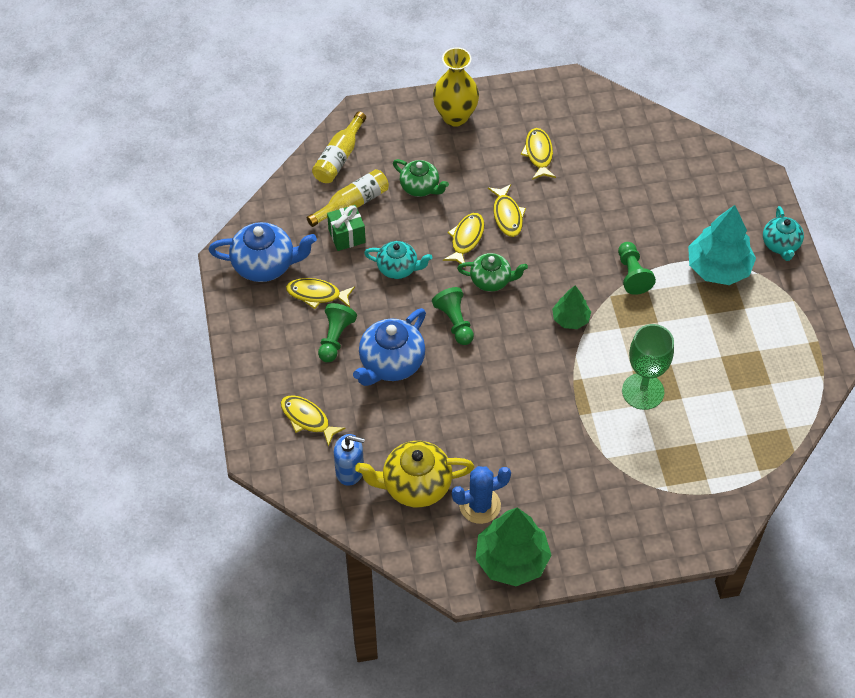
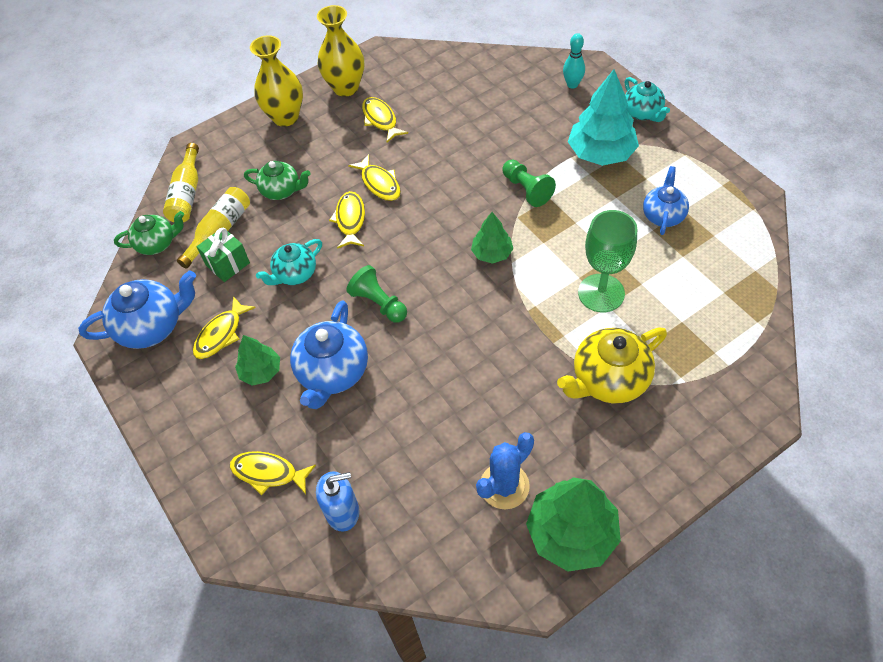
camera: 20 degrees left, 0 degrees up
yellow fish [286,278,355,309] -> yellow fish turned 45 degrees counterclockwise [193,296,256,359]
green pawn [318,303,357,362] -> green tree [235,335,280,386]
yellow teapot [355,441,474,508] -> yellow teapot moved to [557,327,667,403]
turquoise teapot [364,241,432,279] -> turquoise teapot turned 150 degrees clockwise [256,239,322,285]
green teapot [457,253,528,292] -> green teapot moved to [114,211,184,255]
none -> yellow vase [317,5,364,97]
none -> turquoise bowling pin [563,33,585,89]
none -> blue teapot [643,166,689,235]

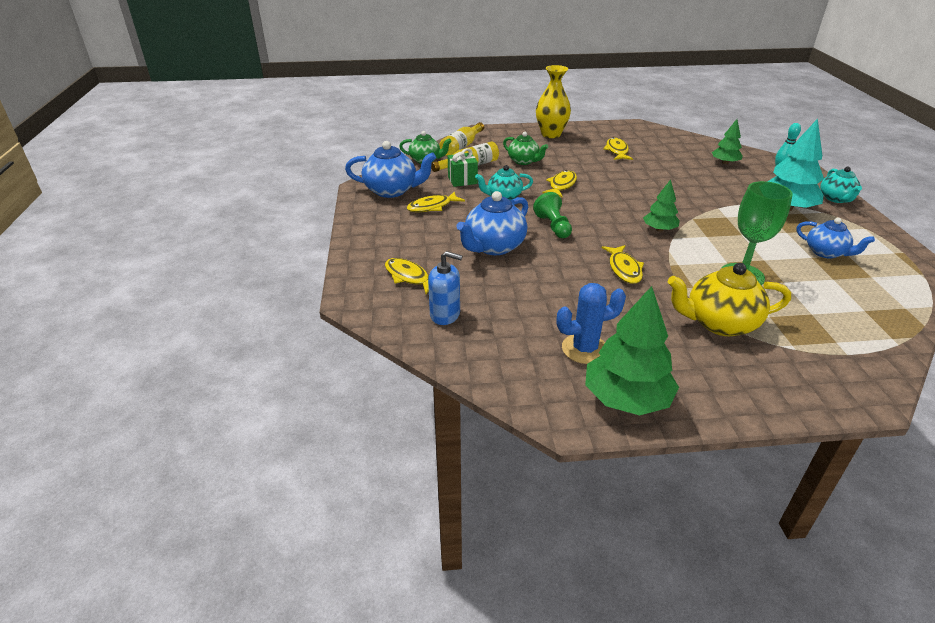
camera: 25 degrees right, 20 degrees down
green tree [235,335,280,386] -> green tree moved to [712,119,743,164]
yellow vase [317,5,364,97] -> none
yellow fish [348,154,401,201] -> yellow fish moved to [602,245,644,284]
green pawn [502,160,556,207] -> none
blue teapot [643,166,689,235] -> blue teapot turned 90 degrees clockwise [796,218,875,259]

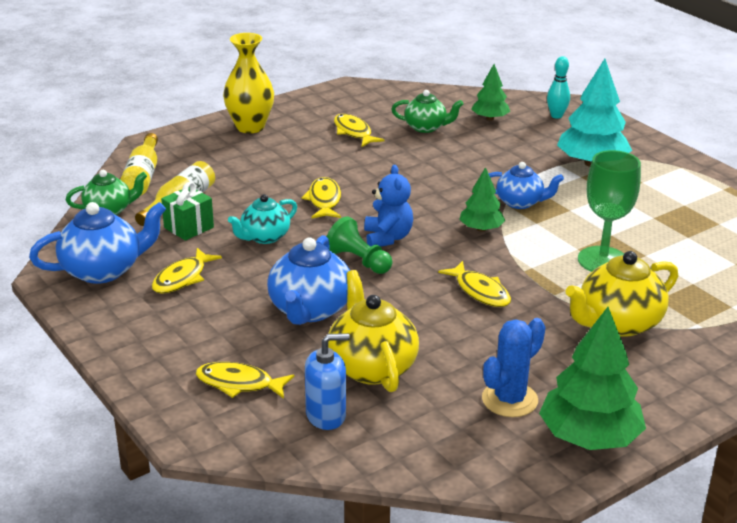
camera: 30 degrees left, 5 degrees down
green teapot [503,132,548,165] -> green teapot moved to [391,90,463,133]
blue teapot [796,218,875,259] -> blue teapot moved to [489,162,564,209]
turquoise teapot [820,167,862,203] -> none
none -> yellow teapot [328,270,419,392]
none -> blue teddy bear [364,165,413,247]

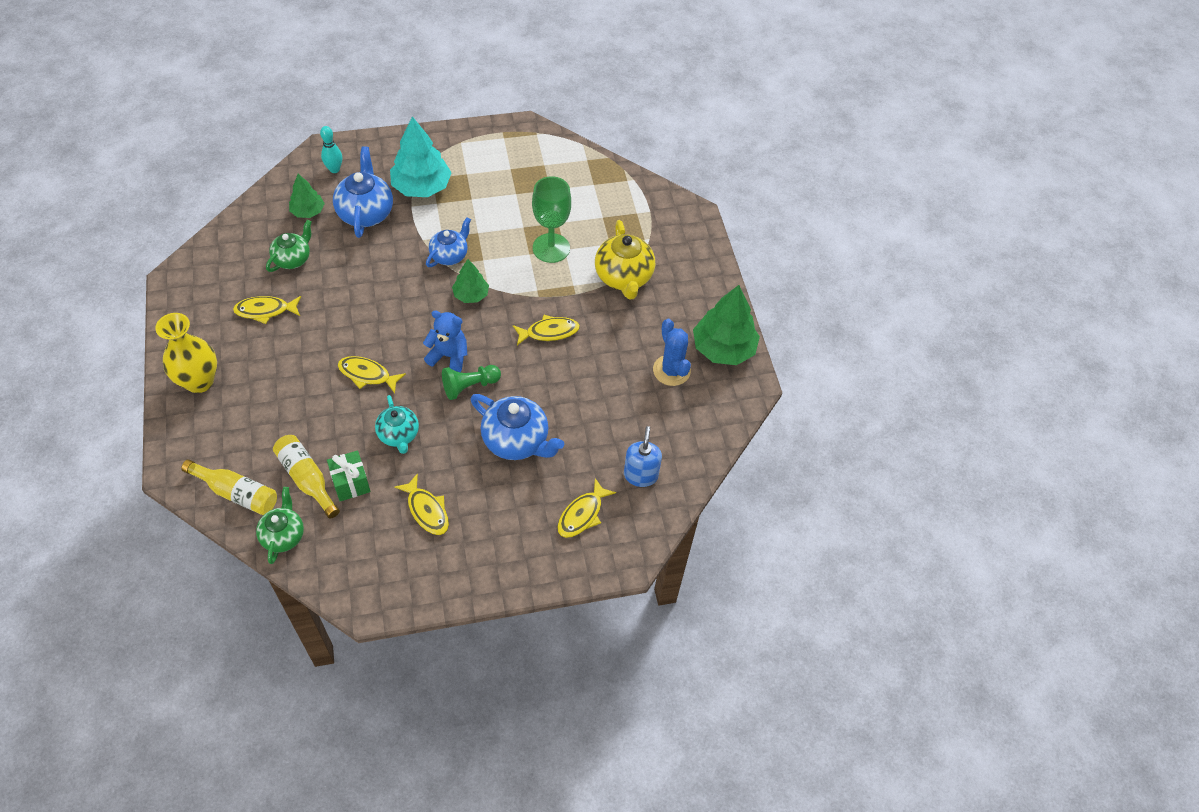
camera: 70 degrees left, 25 degrees up
blue teapot [29,202,166,284] -> blue teapot moved to [333,146,393,238]
yellow teapot [328,270,419,392] -> none

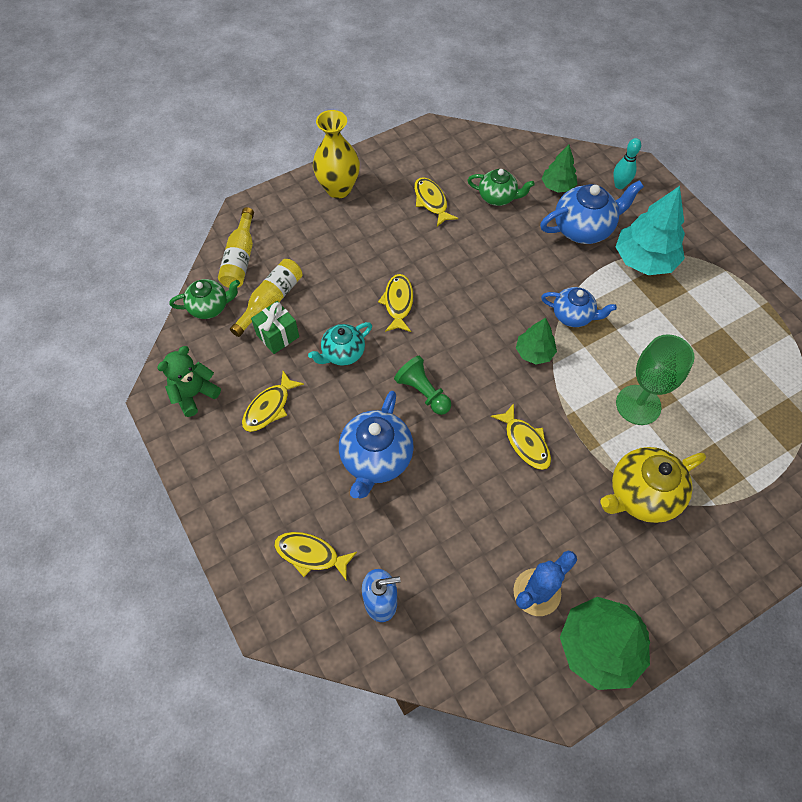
camera: 75 degrees right, 5 degrees up
blue teddy bear [423,310,467,372] -> none
none -> green teddy bear [157,346,221,417]

